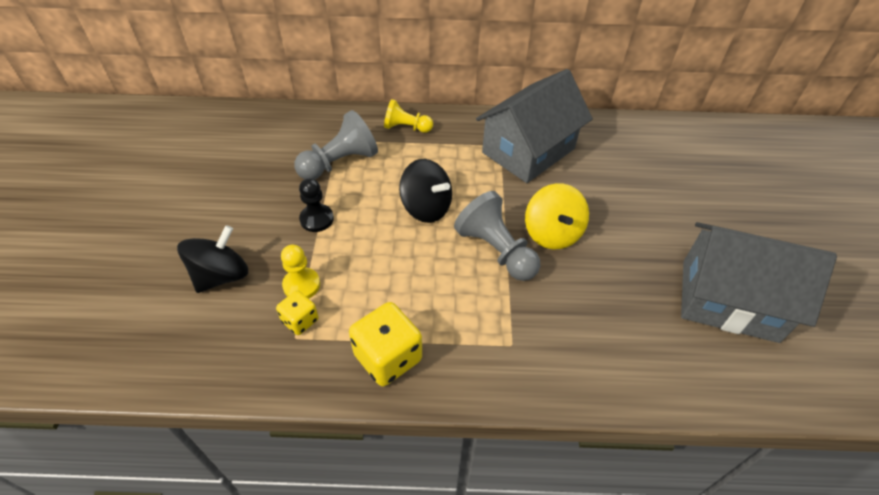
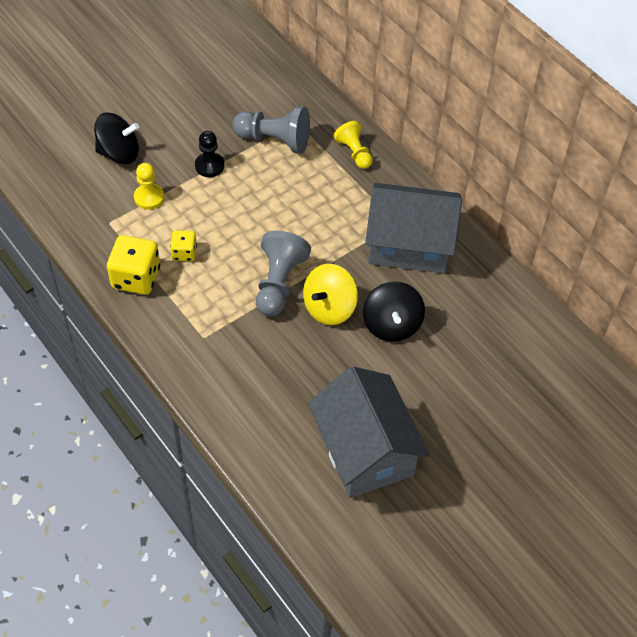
camera: 50 degrees right, 5 degrees up
yellow dice [276,290,319,335] -> yellow dice moved to [170,230,197,261]
black spinning top [399,159,452,223] -> black spinning top moved to [363,281,425,342]

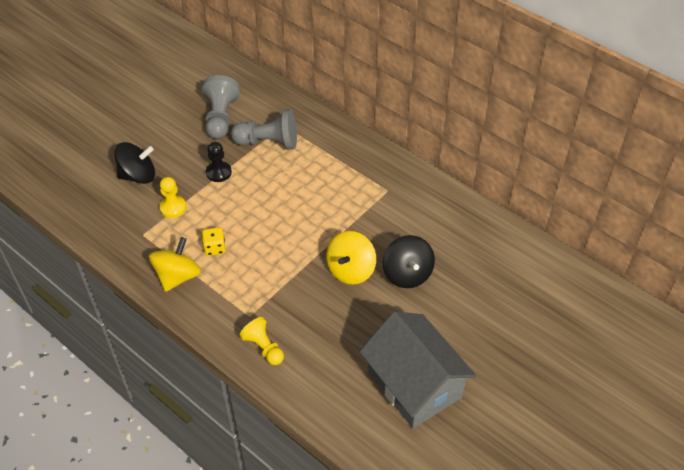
camera: 10 degrees left, 5 degrees down
yellow dice [107,235,160,295] -> yellow spinning top [149,237,201,292]
grey pawn [256,231,311,316] -> grey pawn moved to [202,75,240,139]
yellow pawn [334,121,373,169] -> yellow pawn moved to [240,317,284,365]
grey house [365,183,462,273] -> none

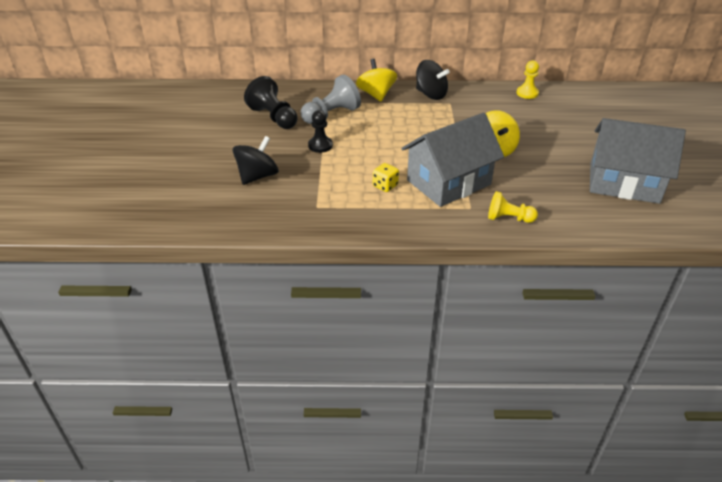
camera: 40 degrees left, 10 degrees down
yellow spinning top [149,237,201,292] -> yellow spinning top moved to [356,59,397,102]
yellow pawn [159,177,186,218] -> yellow pawn moved to [516,60,539,99]
grey pawn [202,75,240,139] -> black pawn [244,76,298,129]
black spinning top [383,235,435,288] -> black spinning top moved to [416,60,450,100]
none -> grey house [401,113,504,207]

